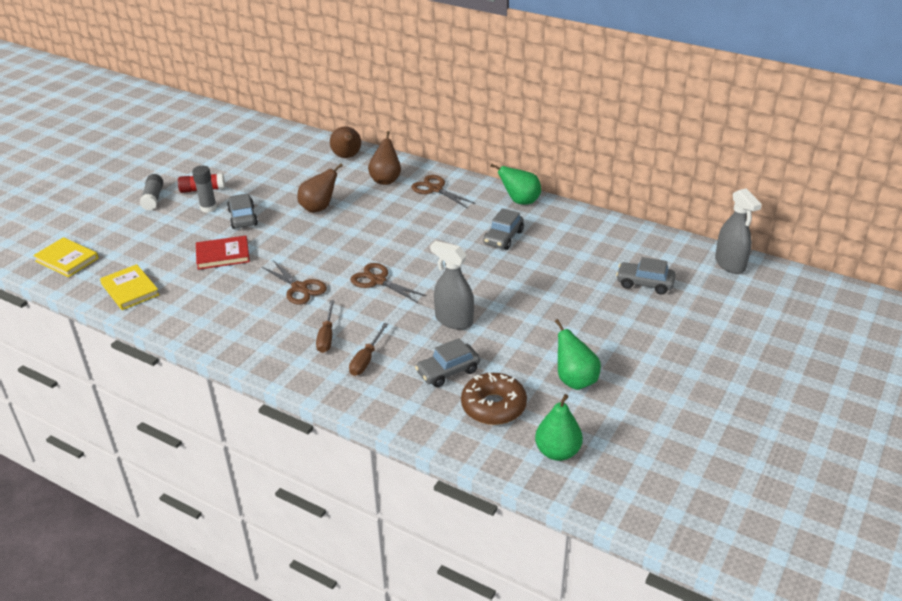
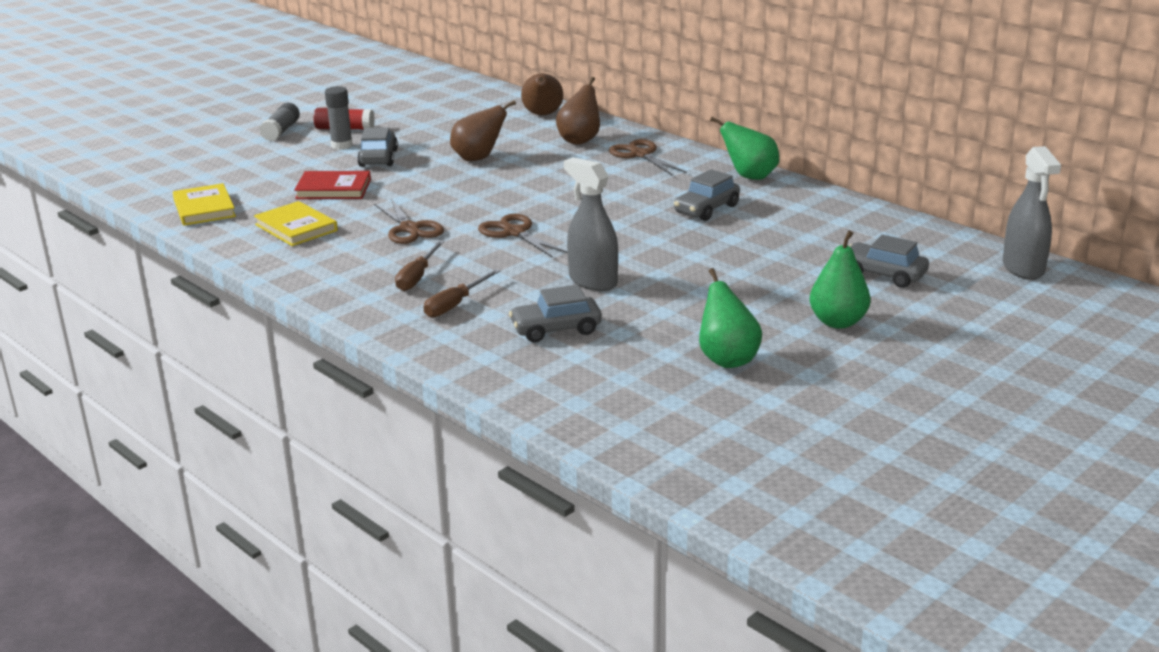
camera: 15 degrees right, 10 degrees down
yellow book [33,237,98,277] -> yellow book moved to [254,201,338,246]
brown donut [461,373,527,425] -> none
green pear [535,394,583,461] -> green pear moved to [809,231,871,329]

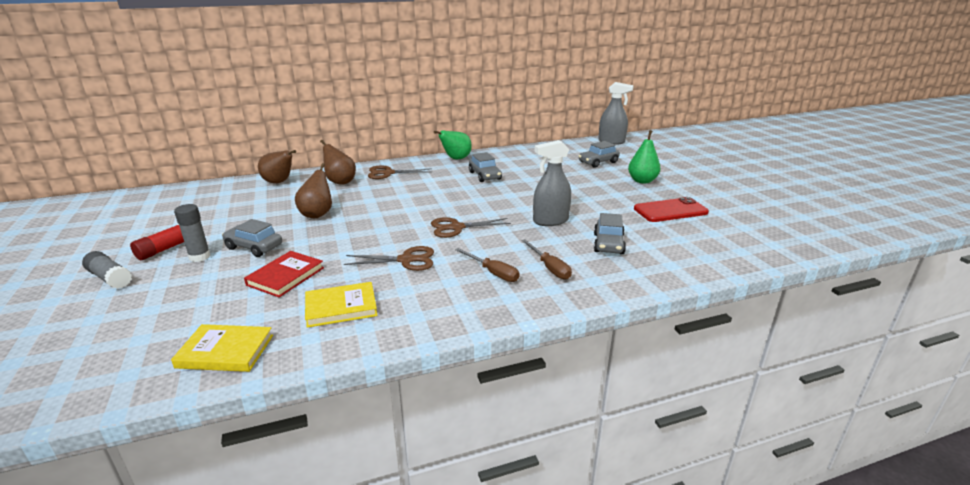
camera: 65 degrees left, 0 degrees up
green pear [699,268,762,368] -> red phone [634,197,709,222]

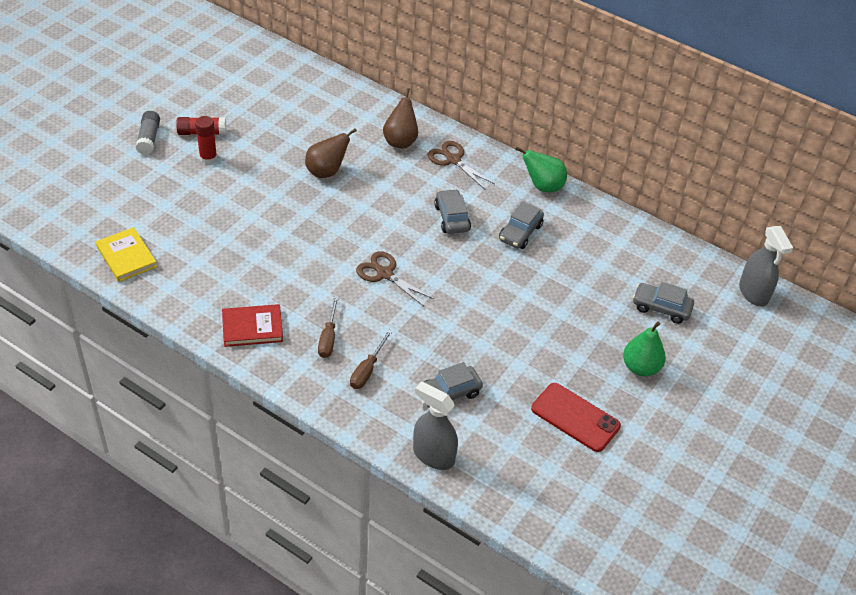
camera: 50 degrees right, 20 degrees up
grey glue stick [174,204,211,262] -> red glue stick [195,116,217,165]
grey car [222,219,282,257] -> grey car moved to [434,189,471,234]
red book [244,251,324,297] -> red book moved to [222,304,283,347]
brown pear [258,150,296,183] -> none
yellow book [305,282,378,328] -> none
brown scissors [344,246,434,271] -> none
grey spray bottle [533,140,571,226] -> grey spray bottle moved to [413,381,458,470]

